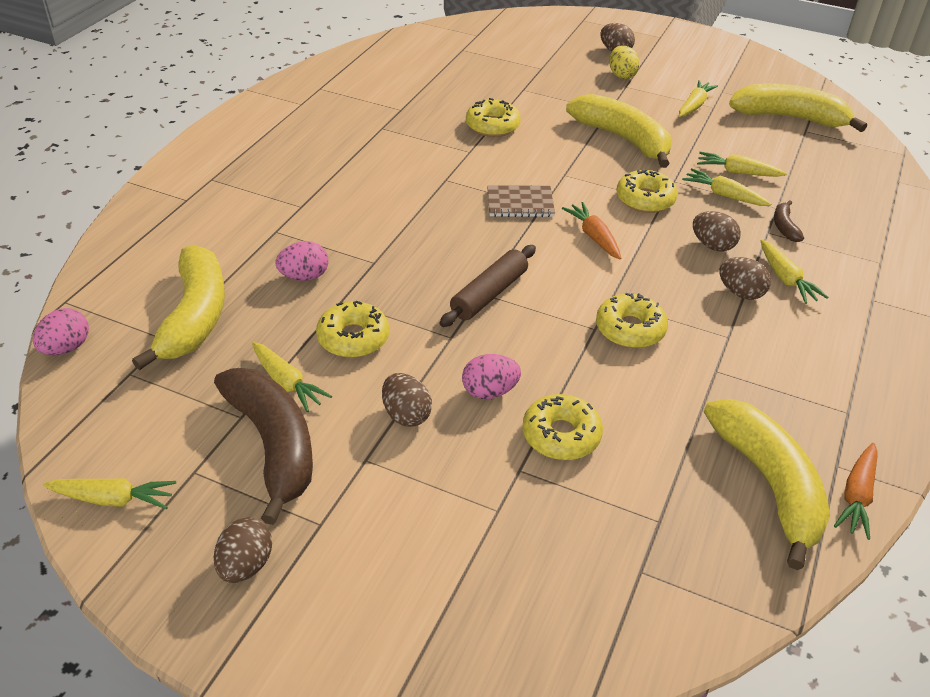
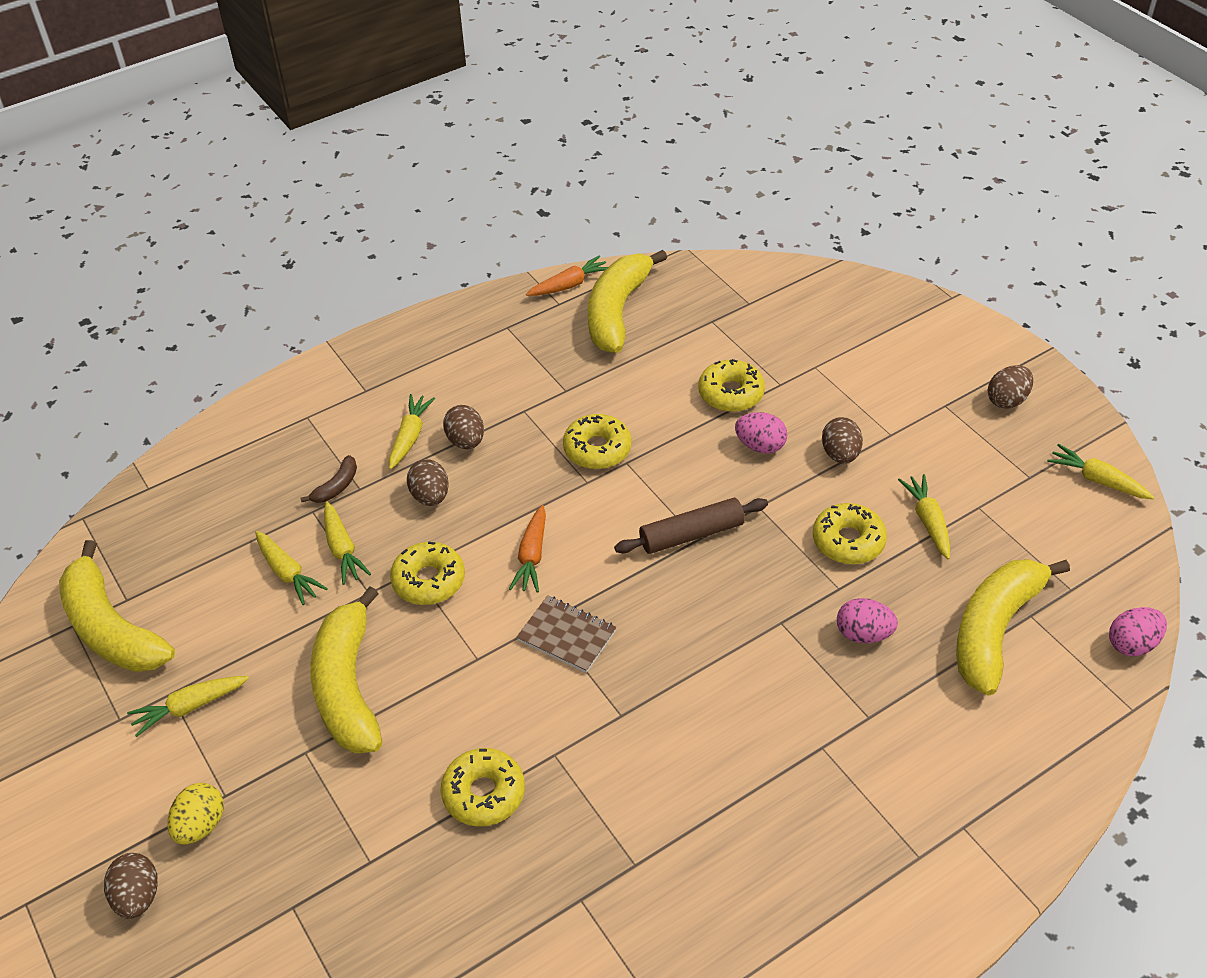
camera: 145 degrees left, 5 degrees up
brown banana [214,368,313,525] -> none

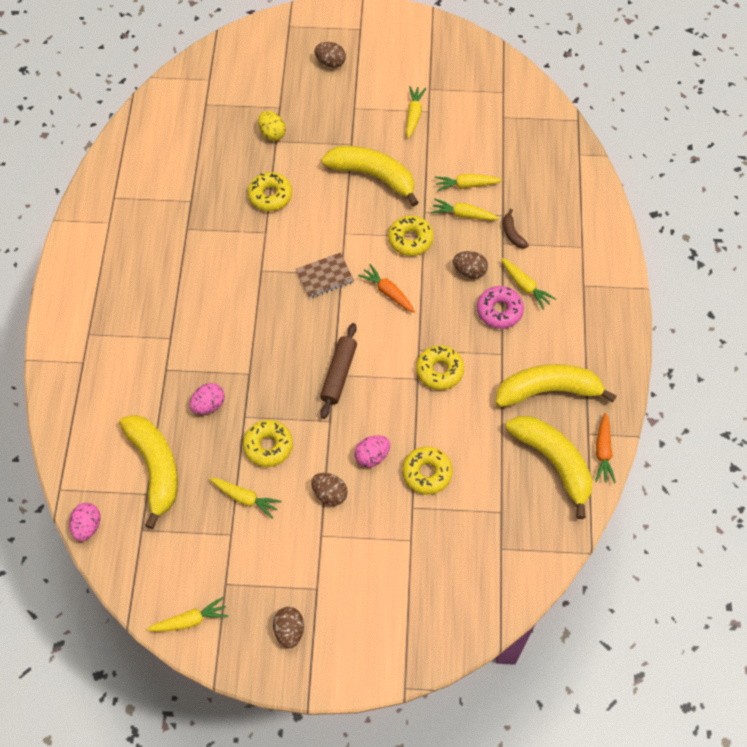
camera: 125 degrees right, 15 degrees up
yellow banana [59,540,175,672] -> yellow banana moved to [496,364,617,407]
yellow egg [167,783,224,845] -> yellow egg moved to [258,111,286,141]
brown egg [443,405,484,449] -> pink donut [477,286,524,329]

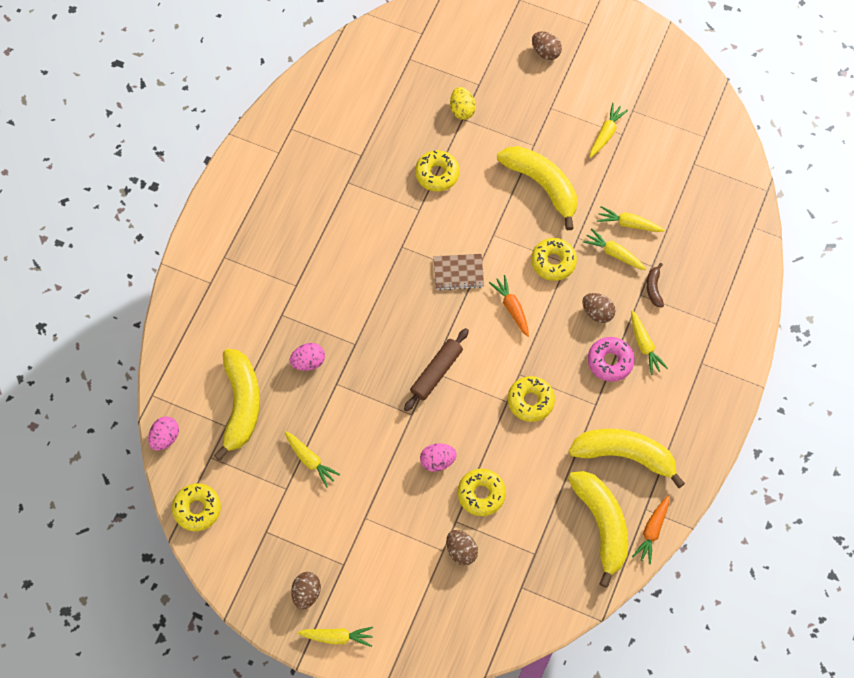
camera: 20 degrees right, 5 degrees up
yellow carrot [147,597,228,632] -> yellow carrot moved to [297,627,373,647]
yellow donut [243,420,293,467] -> yellow donut moved to [172,483,221,531]
brown egg [311,473,348,506] -> brown egg moved to [446,530,478,565]

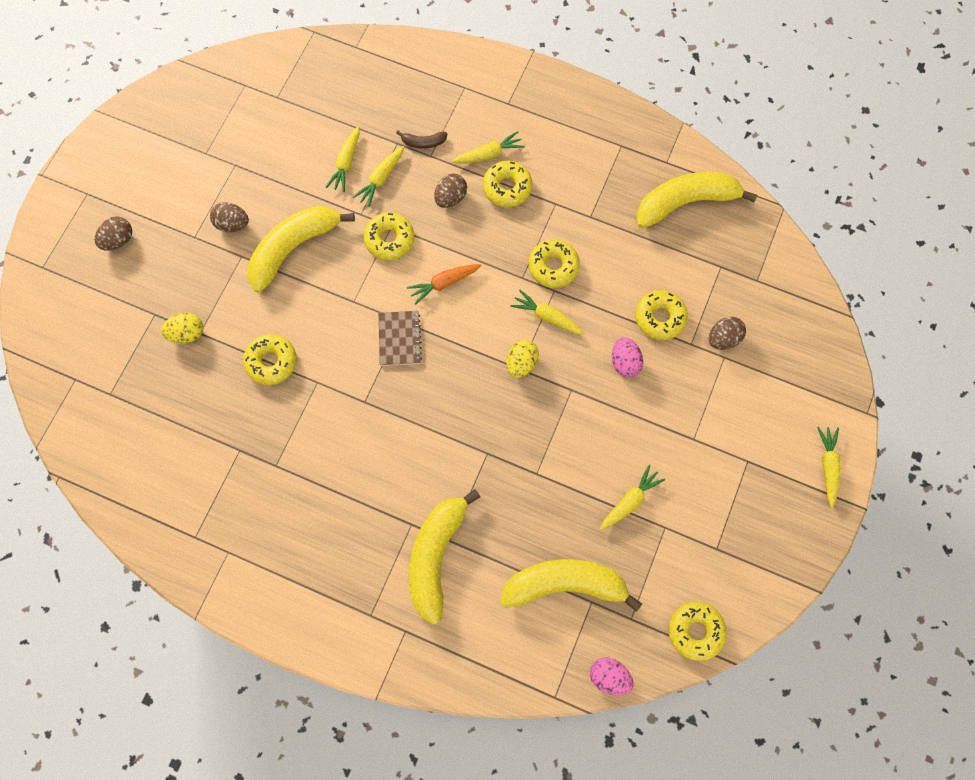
camera: 90 degrees left, 5 degrees up
pink egg [289,343,325,371] -> none
brown egg [291,572,321,610] -> brown egg moved to [210,202,249,232]
brown rolling pin [404,328,469,411] -> yellow egg [506,340,539,378]
yellow banana [569,429,685,488] -> yellow banana moved to [409,489,480,625]
pink donut [588,337,635,382] -> yellow donut [483,161,533,207]
yellow carrot [590,103,628,158] -> yellow carrot moved to [510,290,584,335]
orange carrot [632,496,669,565] -> none

